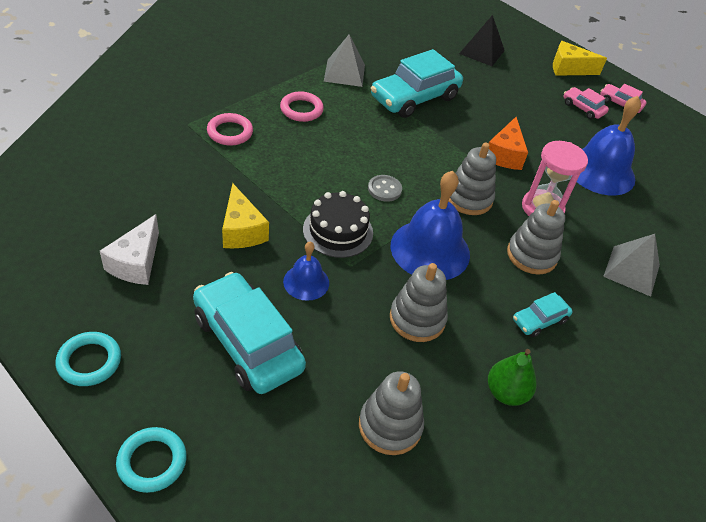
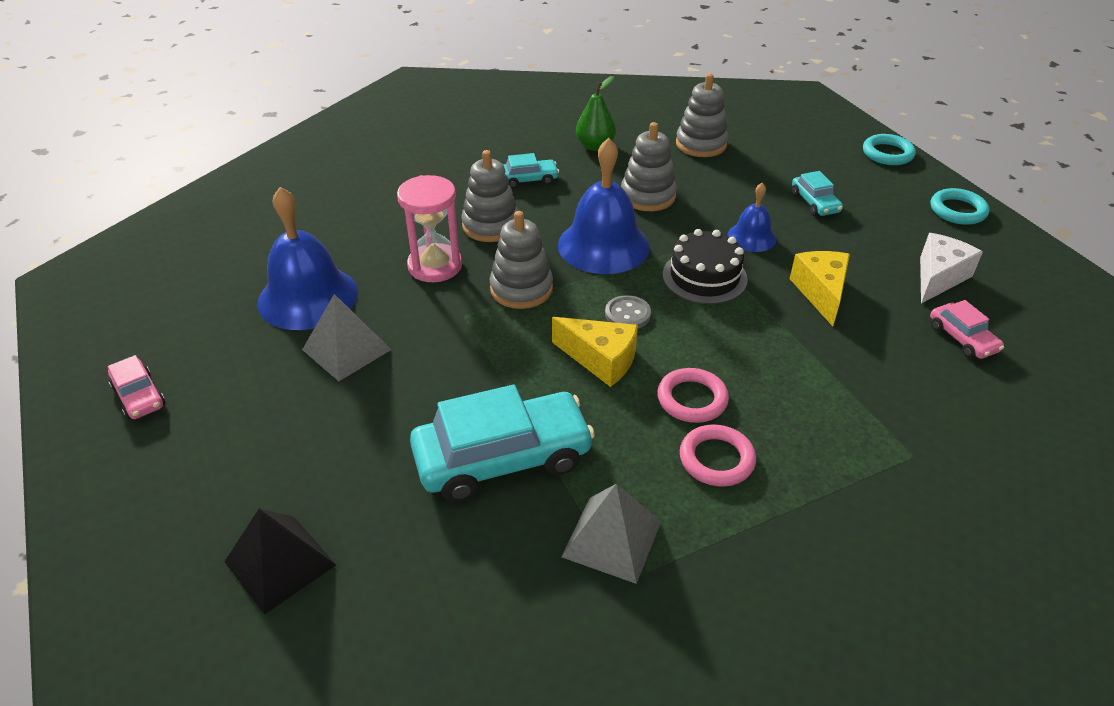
camera: 155 degrees left, 5 degrees down
turquoise car [193,272,306,394] -> turquoise car [792,171,843,216], size x0.49
pink ring [207,113,253,145] -> pink ring moved to [657,368,729,423]
orange cheese [488,117,528,170] -> none
yellow cheese [553,41,607,76] -> yellow cheese moved to [552,317,638,387]
pink car [563,87,609,119] -> pink car moved to [930,300,1004,359]
grey pyramid [603,234,660,297] -> grey pyramid moved to [302,294,392,381]

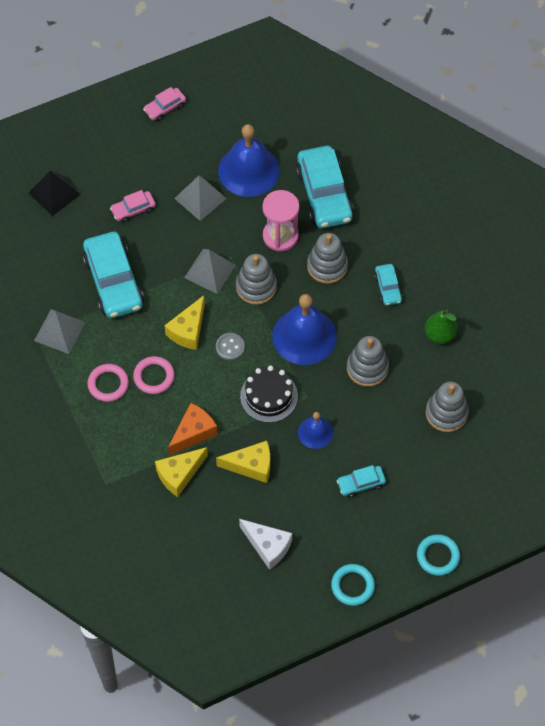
camera: 90 degrees right, 20 degrees up
pink car [930,300,1004,359] -> pink car moved to [110,190,156,223]
none -> yellow cheese [155,447,208,497]
none -> orange cheese [168,403,218,456]
none -> grey pyramid [184,249,236,294]
none -> turquoise car [296,146,354,228]

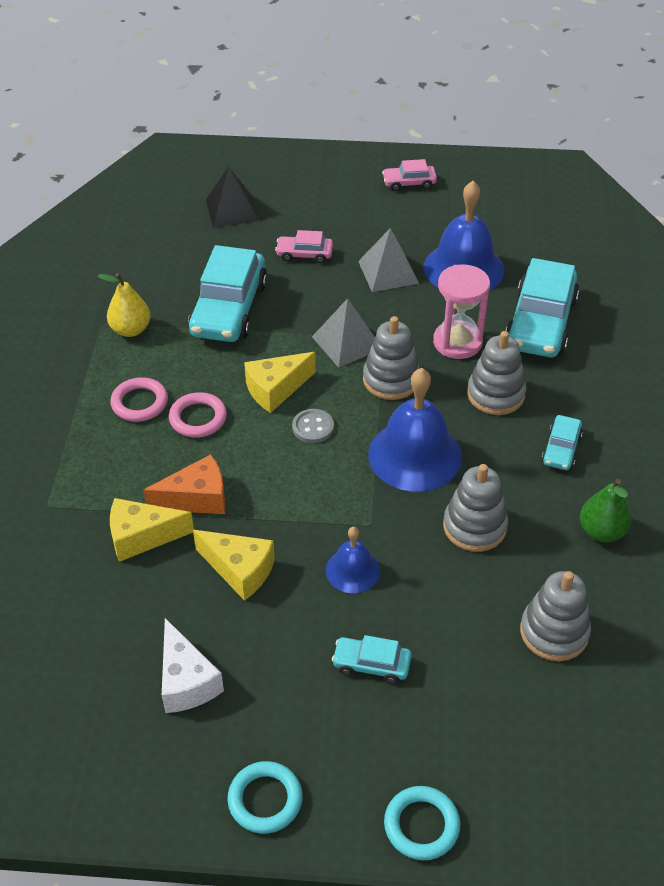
camera: 30 degrees right, 15 degrees down
grey pyramid [34,309,86,354] -> yellow pear [98,273,151,337]
black cake [240,365,298,423] -> none

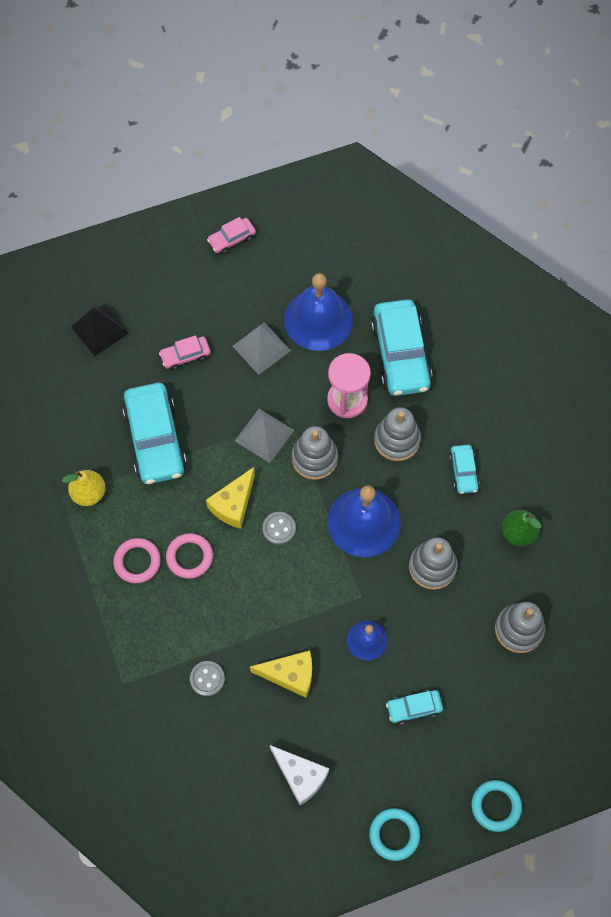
camera: 25 degrees left, 20 degrees up
yellow cheese [110,498,194,562] -> grey button [190,661,225,696]
orange cheese [143,454,225,514] -> none

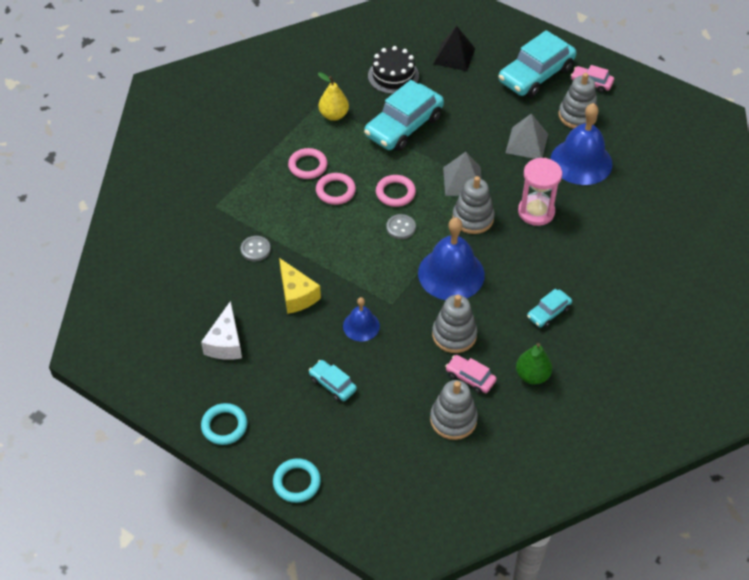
camera: 55 degrees right, 15 degrees down
pink car [159,335,211,370] -> pink car moved to [445,355,496,394]
yellow cheese [206,467,255,529] -> pink ring [376,175,416,207]
turquoise car [371,299,432,396] -> turquoise car moved to [498,30,576,98]
grey stacking toy [374,407,421,461] -> grey stacking toy moved to [559,73,598,129]
none -> black cake [368,46,419,94]

